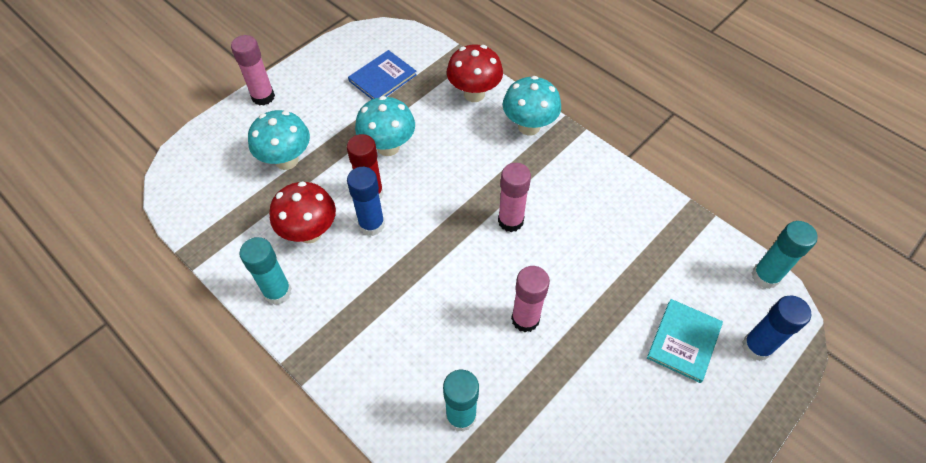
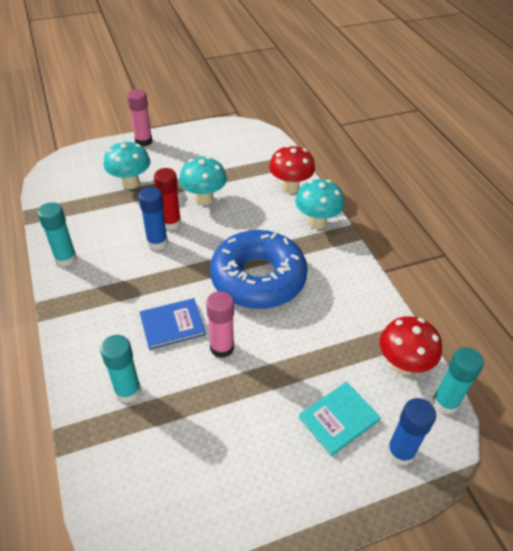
camera: 25 degrees right, 10 degrees down
red mushroom [269,181,336,243] -> red mushroom moved to [380,316,442,375]
blue book [348,50,417,99] -> blue book moved to [140,298,206,350]
pink glue stick [498,163,531,232] -> blue donut [210,230,308,309]

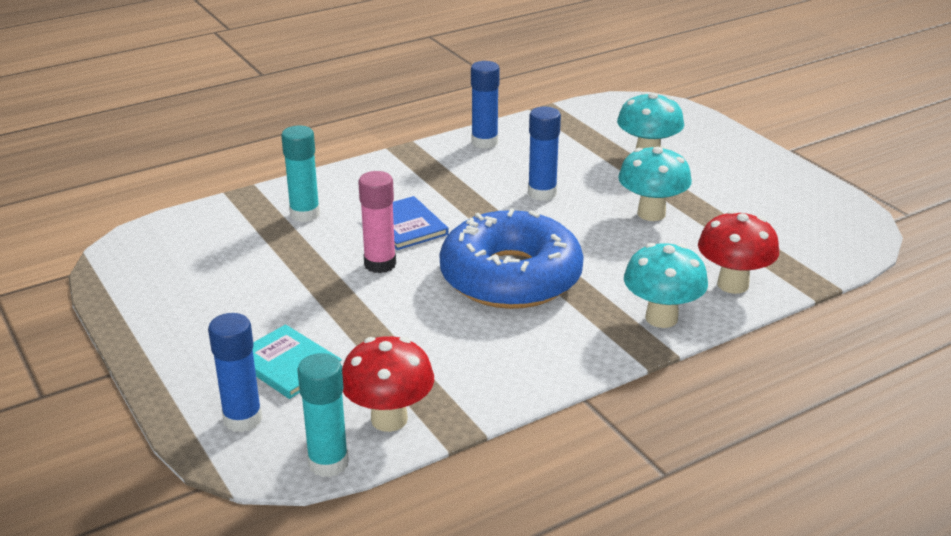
camera: 80 degrees right, 15 degrees down
turquoise glue stick [38,202,77,267] -> blue glue stick [471,61,500,149]
pink glue stick [127,89,153,146] -> none
red glue stick [154,168,181,230] -> none

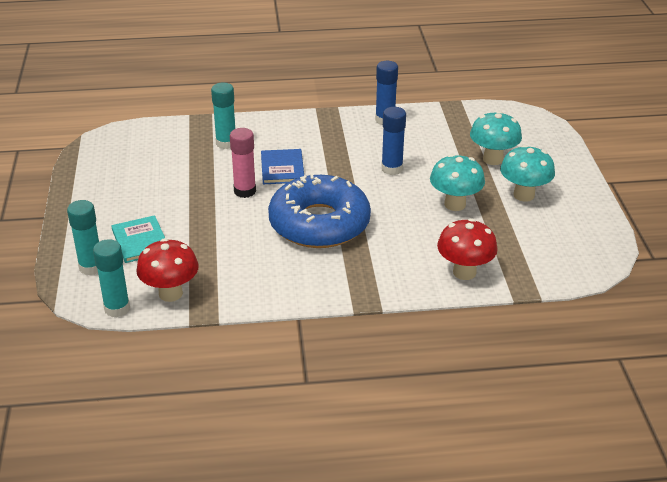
camera: 25 degrees right, 5 degrees up
blue glue stick [208,313,262,432] -> turquoise glue stick [67,200,99,275]
turquoise mushroom [624,243,708,328] -> turquoise mushroom moved to [500,145,555,202]

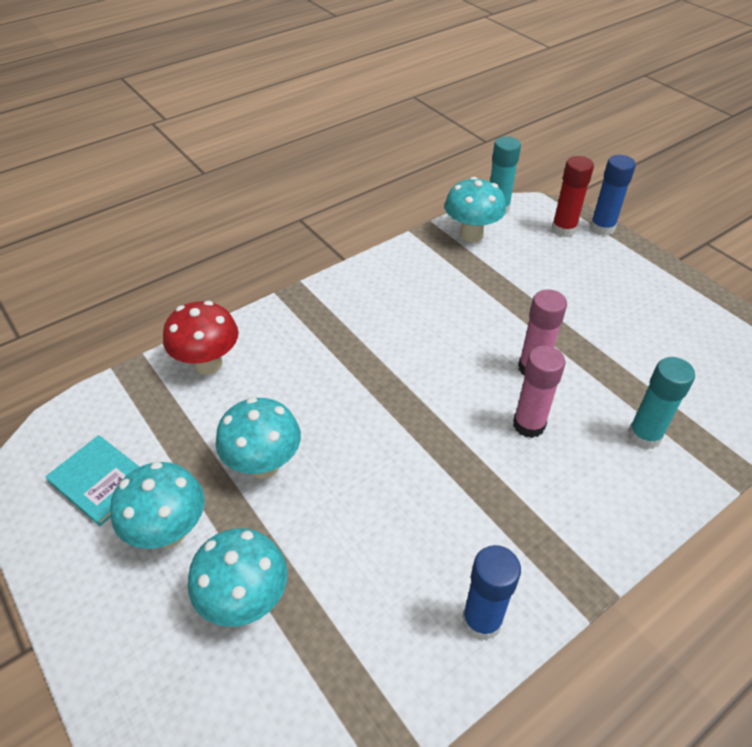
camera: 150 degrees right, 10 degrees up
turquoise glue stick [67,200,99,275] -> red glue stick [552,156,594,237]
turquoise book [112,215,165,263] -> turquoise book moved to [45,435,139,526]
red mushroom [136,238,199,302] -> turquoise mushroom [445,177,506,242]
blue book [261,149,304,184] -> pink glue stick [513,346,565,438]
blue donut [268,173,371,248] -> none
blue glue stick [381,107,406,175] -> blue glue stick moved to [590,155,636,236]

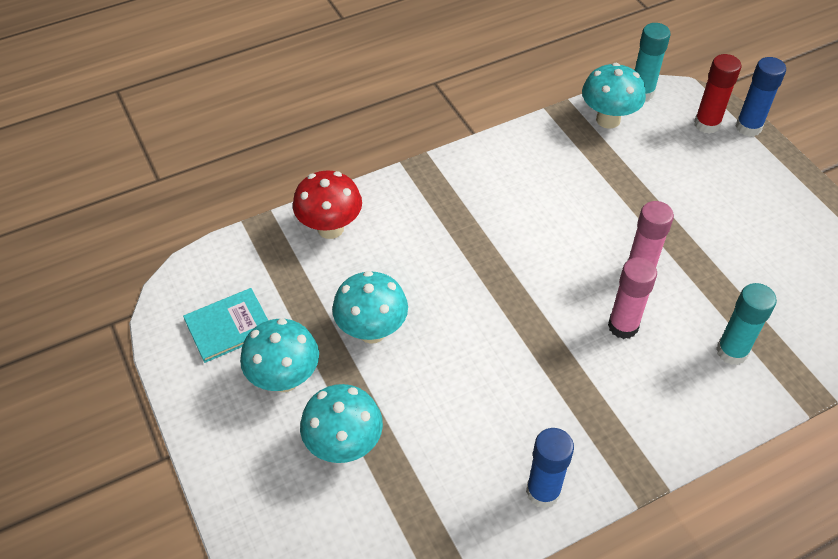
camera: 10 degrees right, 5 degrees up
turquoise book [45,435,139,526] -> turquoise book turned 75 degrees counterclockwise [183,288,268,363]

